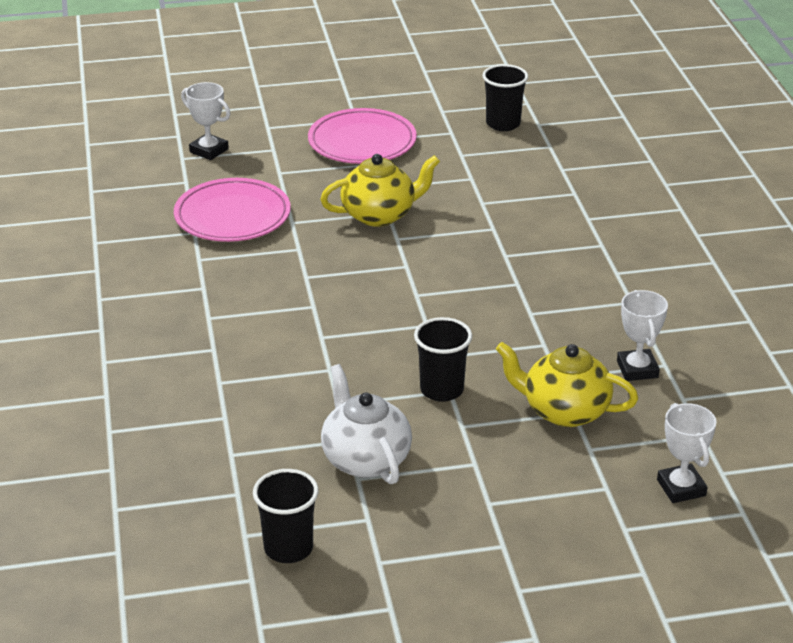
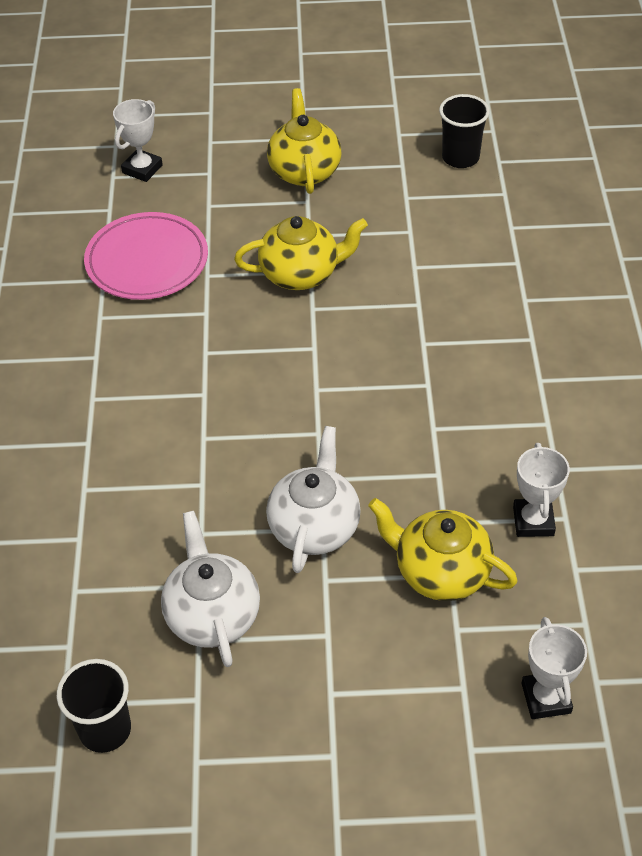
camera: 10 degrees right, 15 degrees up
white trophy [181,82,231,160] -> white trophy turned 75 degrees clockwise [113,99,163,182]
pink plate [308,108,417,164] -> yellow teapot [267,88,341,194]
black cup [414,317,472,402] -> white teapot [266,426,361,573]

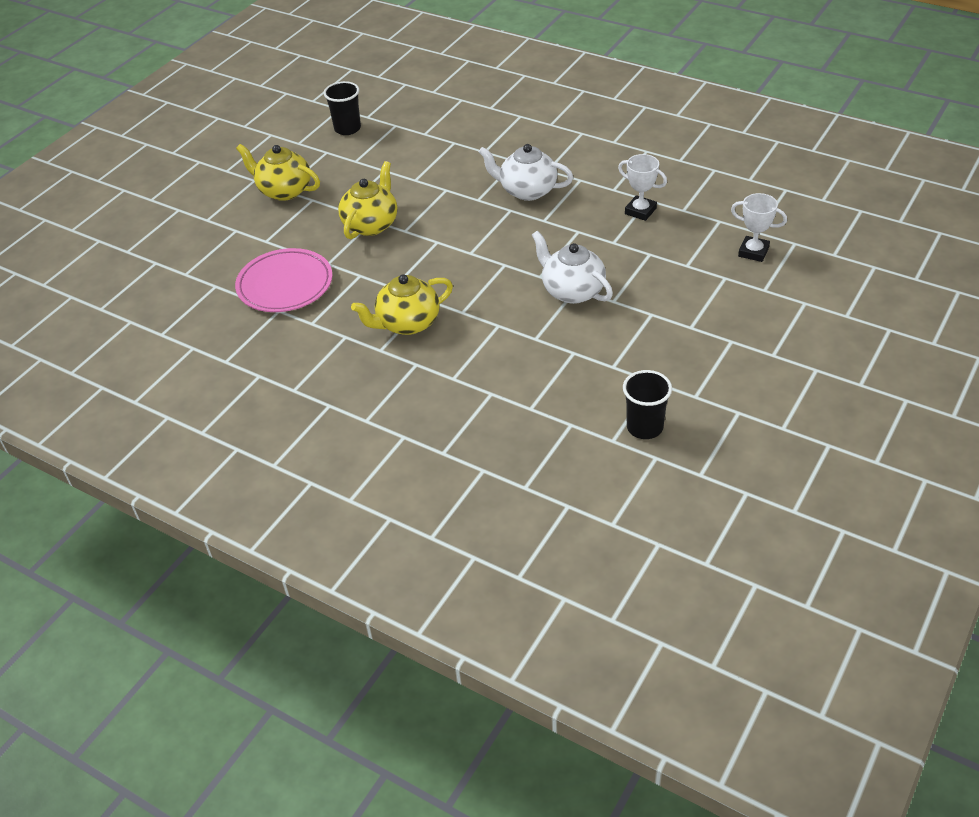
camera: 55 degrees left, 5 degrees down
white trophy [113,99,163,182] -> none
white teapot [161,511,260,667] -> white teapot moved to [479,144,573,201]
yellow teapot [368,498,518,601] -> yellow teapot moved to [351,274,453,335]

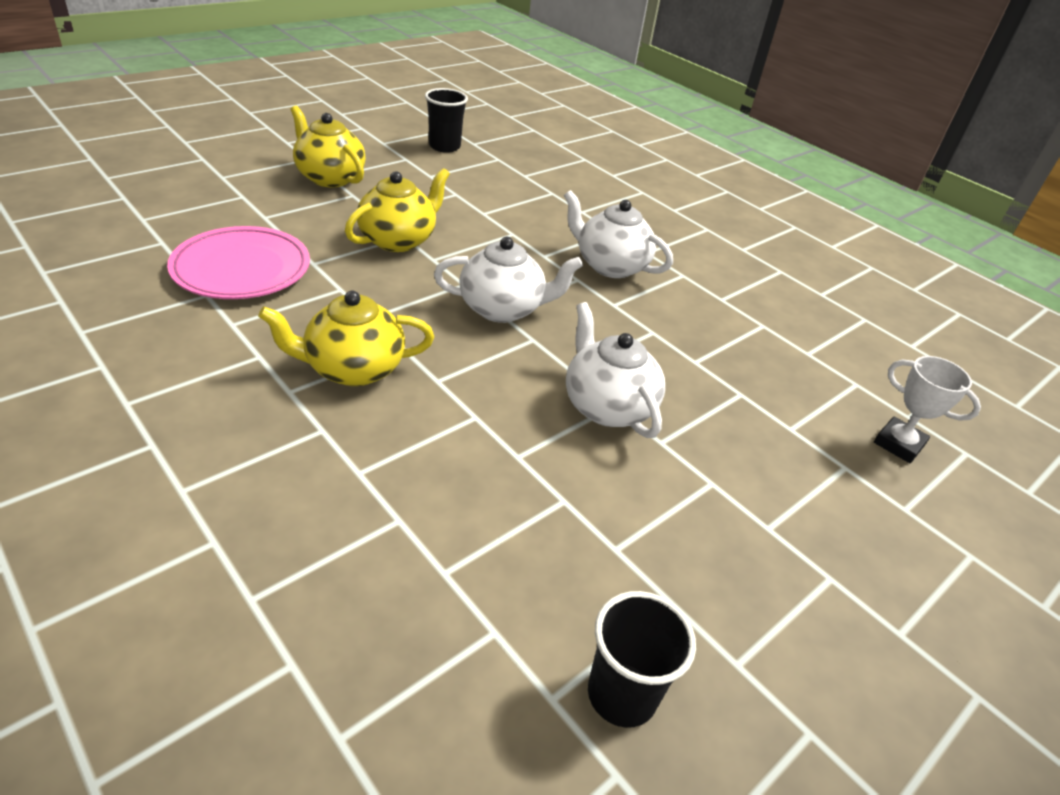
camera: 10 degrees right, 5 degrees down
white trophy [618,154,667,221] -> none
none -> white teapot [434,237,583,323]

